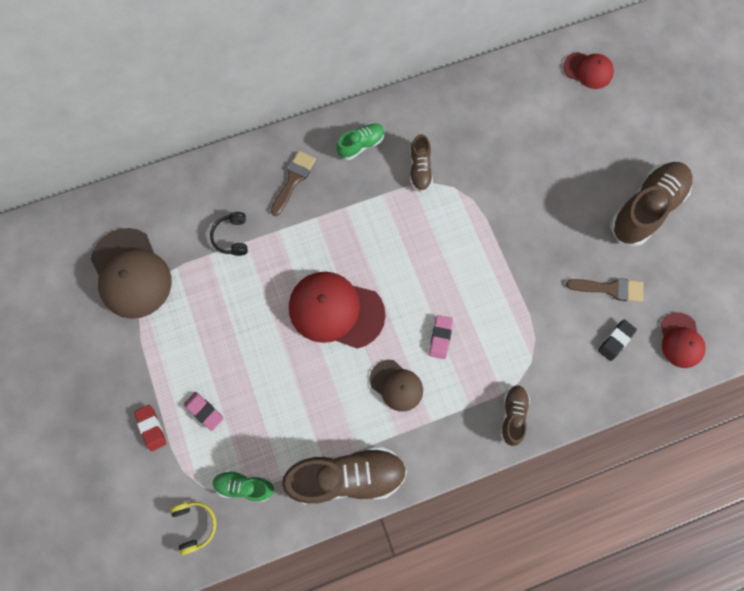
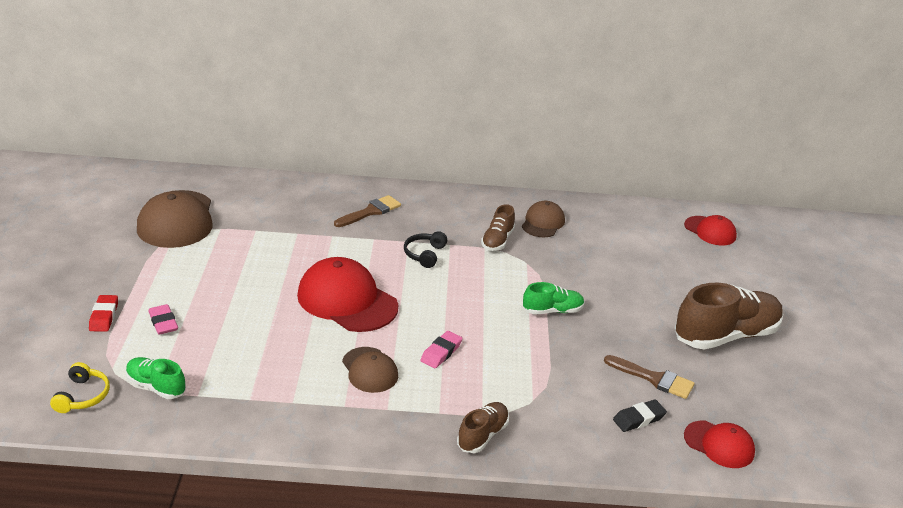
camera: 20 degrees right, 40 degrees down
black headphones [210,212,248,256] -> black headphones moved to [404,231,447,268]
brown shoe [282,446,407,504] -> none
green shoe [337,124,385,160] -> green shoe moved to [523,282,585,314]
red cap [661,312,706,368] -> red cap turned 75 degrees counterclockwise [684,421,755,468]
none -> brown cap [522,201,565,237]

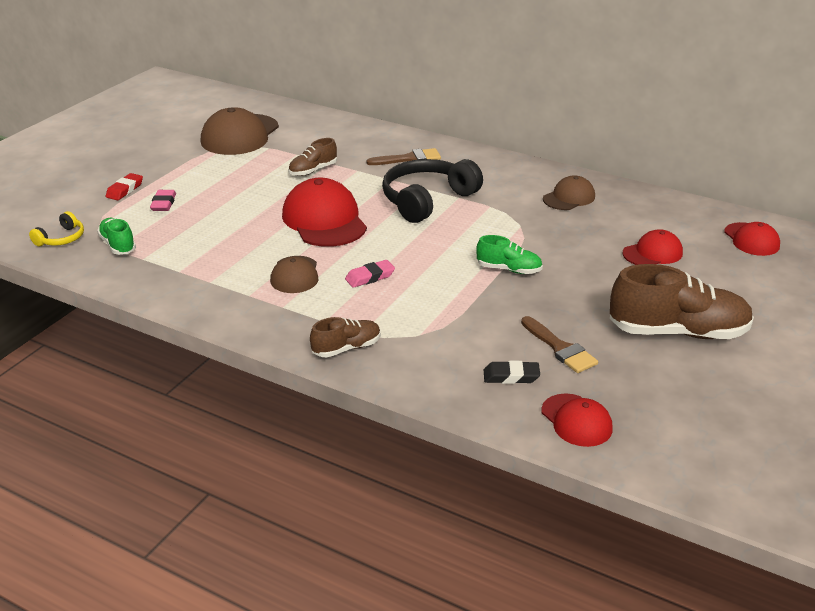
camera: 30 degrees right, 0 degrees up
black headphones [404,231,447,268] -> black headphones [382,159,483,223], size x2.07
brown shoe [481,204,515,251] -> brown shoe moved to [288,138,337,176]
none -> red cap [623,229,683,265]

